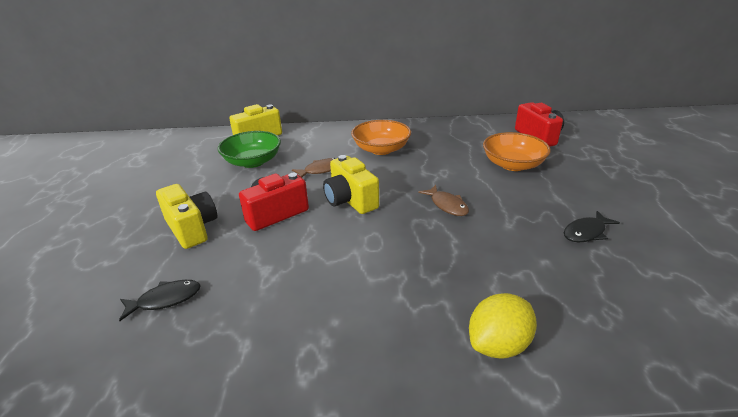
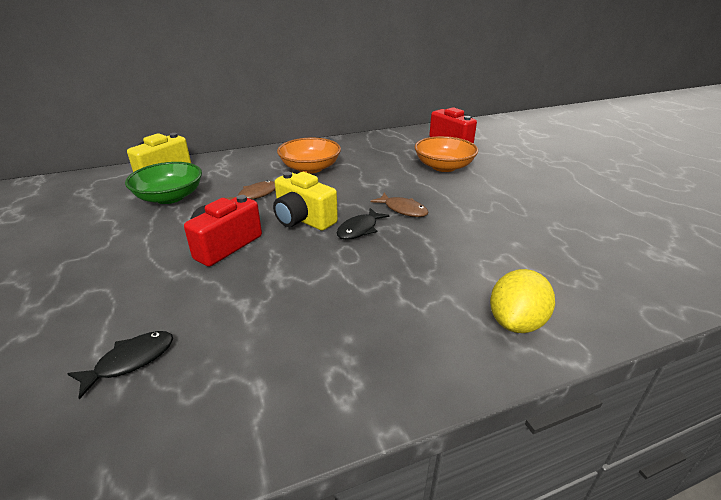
camera: 20 degrees left, 0 degrees up
yellow camera [156,184,218,249] -> none
black fish [564,211,620,242] -> black fish moved to [337,208,390,240]

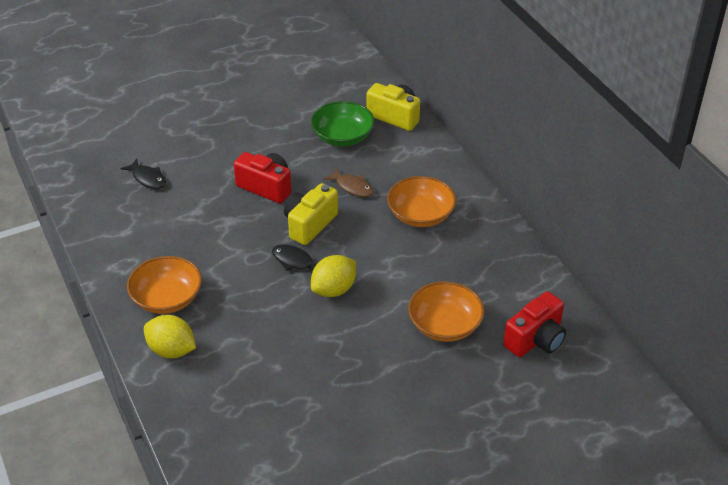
camera: 85 degrees right, 10 degrees up
brown fish [370,193,429,217] -> yellow lemon [311,255,356,297]
none -> orange bowl [127,256,202,314]

